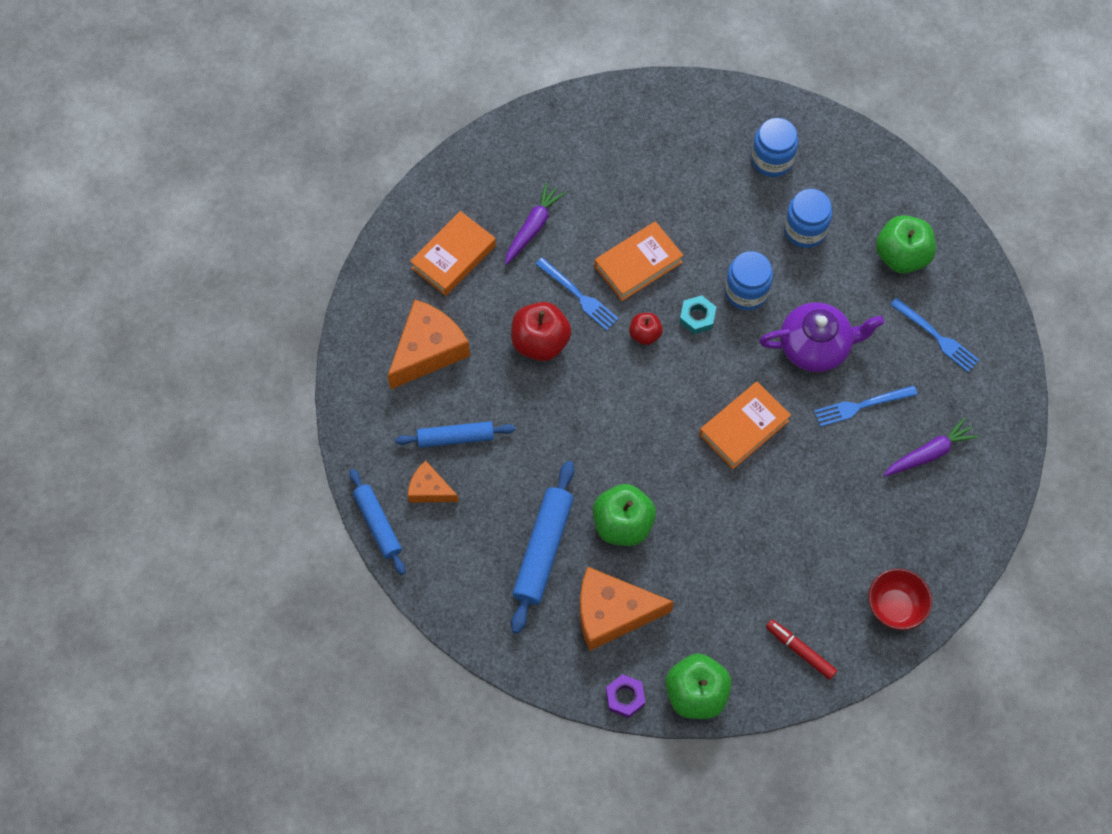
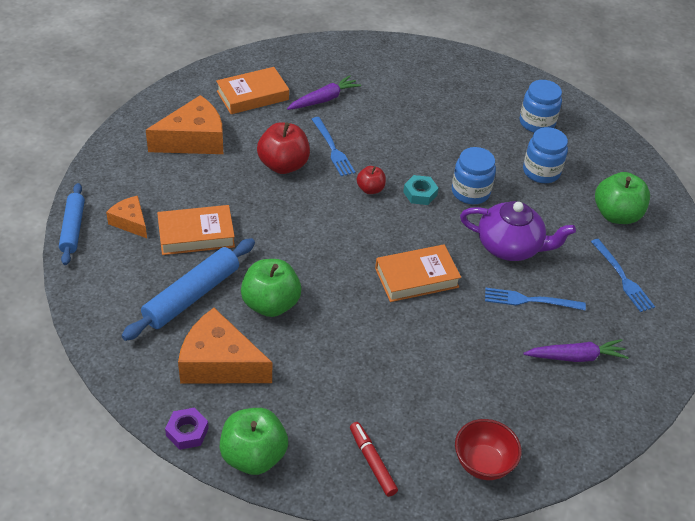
camera: 20 degrees right, 20 degrees down
blue rolling pin [395,421,515,448] -> none
orange book [595,221,683,301] -> orange book moved to [157,205,235,255]

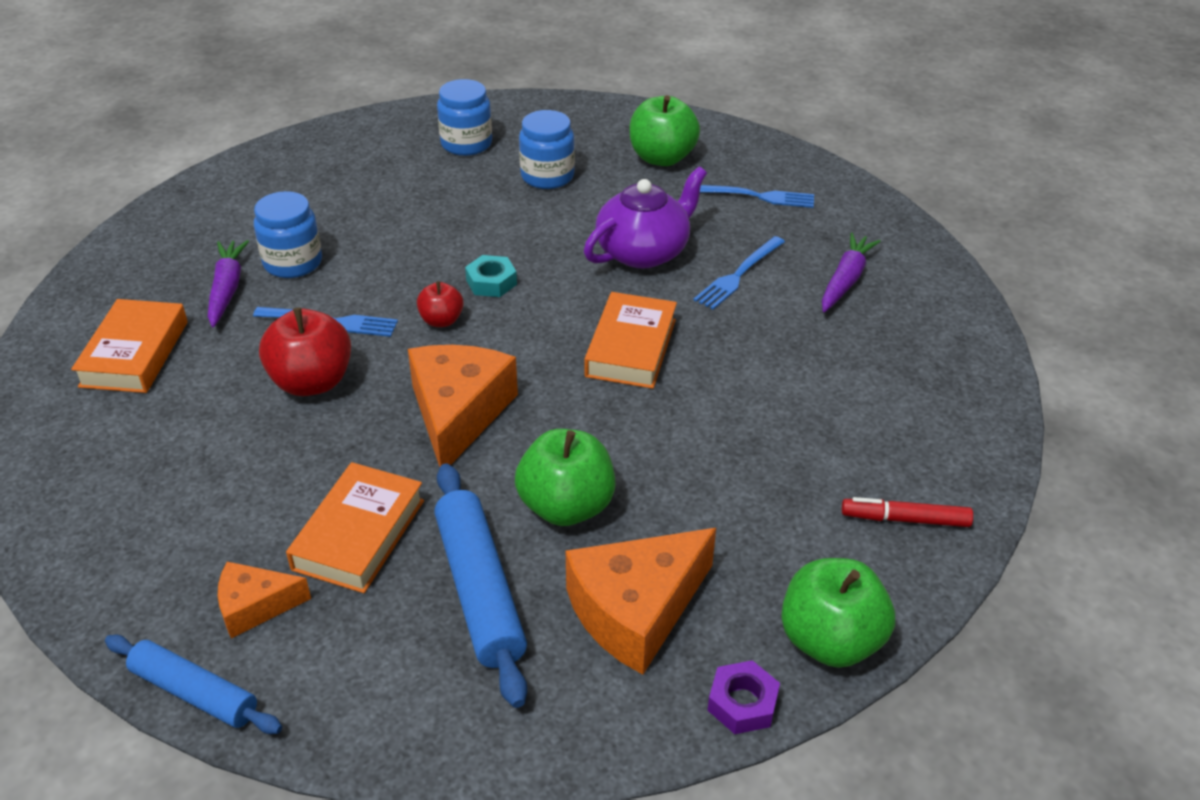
camera: 55 degrees left, 5 degrees down
orange cheese [146,95,223,154] -> orange cheese moved to [408,345,518,467]
blue jar [452,147,496,204] -> blue jar moved to [254,191,322,278]
red bowl [455,419,522,480] -> none

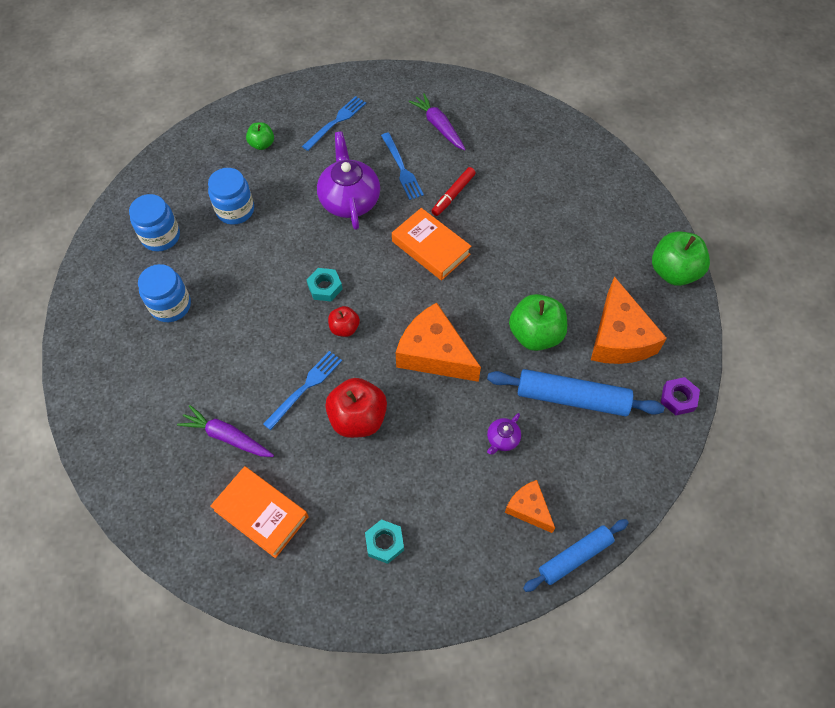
camera: 60 degrees left, 20 degrees up
orange cheese [218,562,311,638] -> orange cheese turned 120 degrees clockwise [505,480,555,533]
blue jar [254,191,322,278] -> blue jar moved to [138,264,191,322]
orange book [286,462,424,593] -> purple teapot [487,413,521,454]
green apple [630,95,700,166] -> green apple [246,122,274,150], size x0.55
purple nut [708,660,780,734] -> purple nut moved to [661,377,700,415]
red marker [842,497,973,527] -> red marker moved to [432,167,476,216]
none -> turquoise nut [365,519,404,564]

